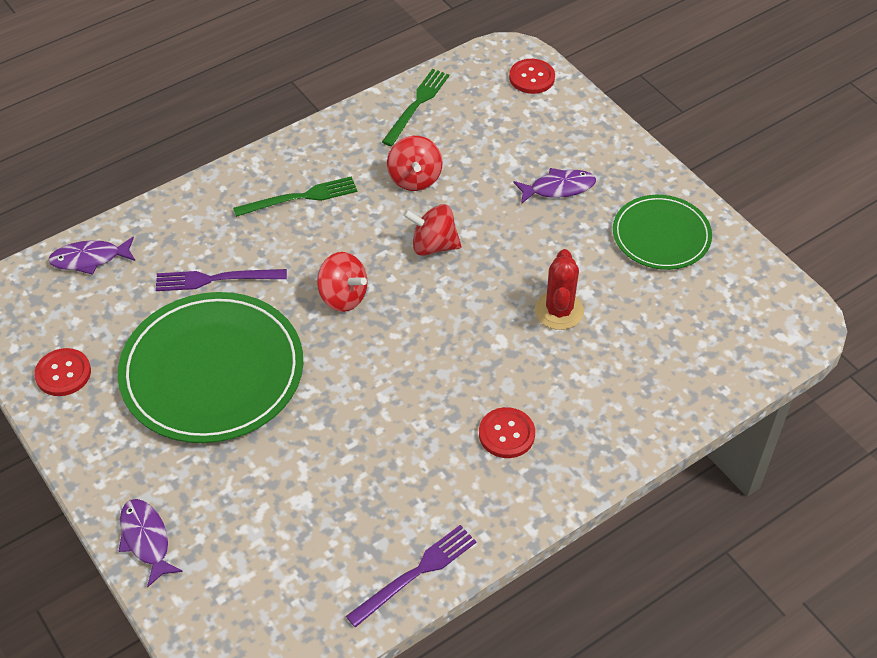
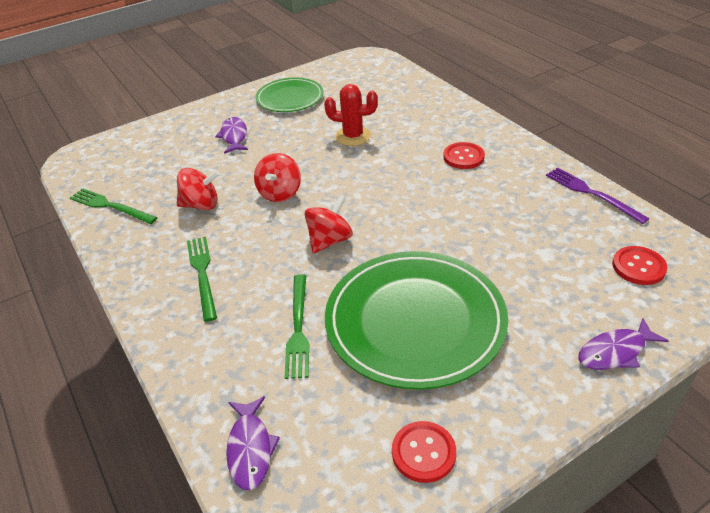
camera: 85 degrees left, 10 degrees down
purple fork [156,269,287,291] -> green fork [285,274,309,379]
red button [509,59,555,94] -> red button moved to [612,246,667,285]

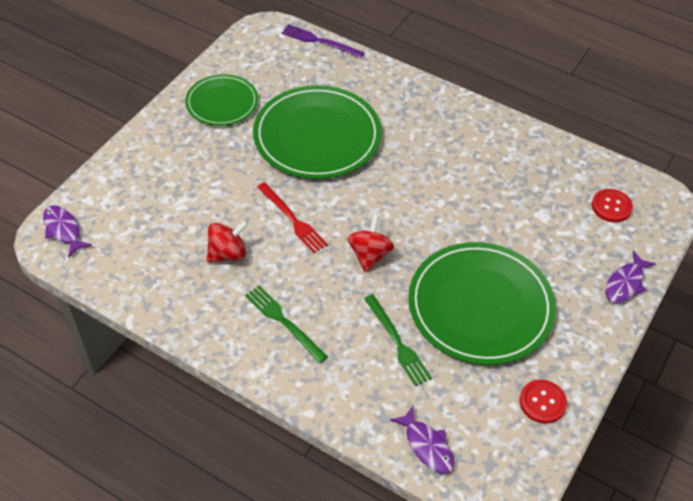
camera: 30 degrees left, 10 degrees up
green fork [70,188,157,224] -> none
purple fish [215,117,248,154] -> purple fish moved to [43,205,92,257]
red spinning top [254,153,301,202] -> red fork [257,182,328,253]
red cactus [324,84,378,146] -> green plate [253,85,382,179]
red button [443,142,485,169] -> none
purple fork [546,167,650,224] -> purple fork moved to [281,24,364,58]

